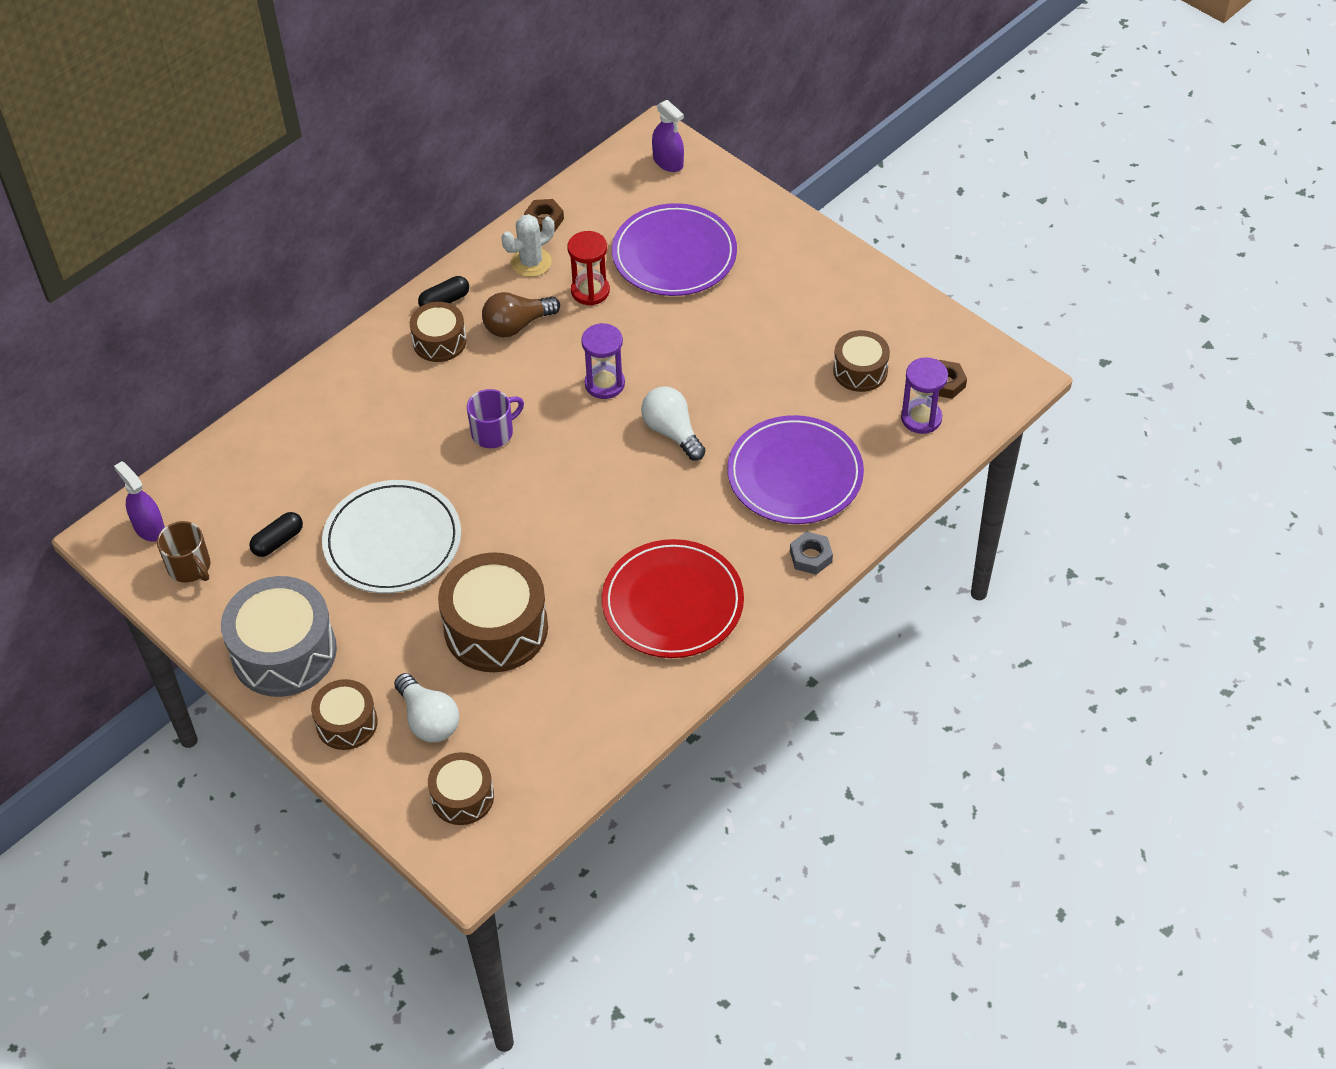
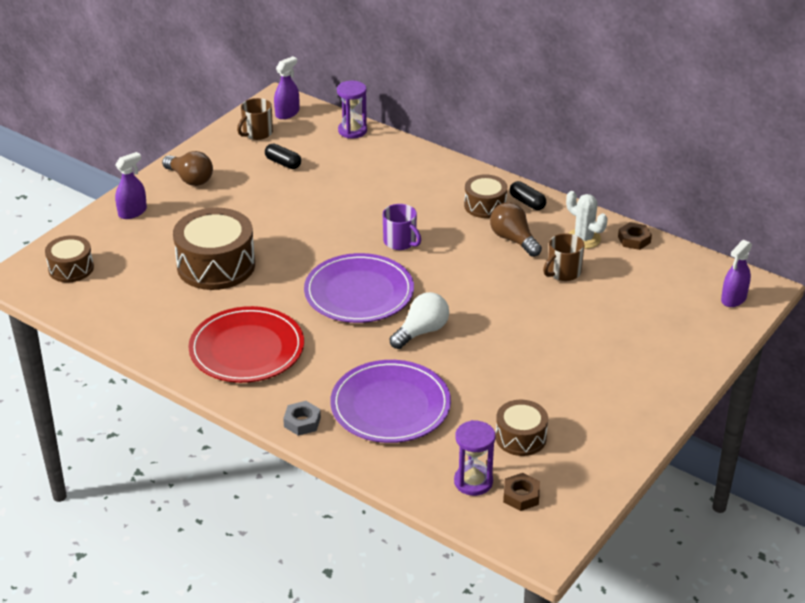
camera: 80 degrees right, 15 degrees down
grey drum [221,576,337,697] -> brown light bulb [162,151,213,186]
brown drum [311,679,378,750] -> purple spray bottle [115,152,147,219]
white plate [322,480,461,593] -> none
white light bulb [394,673,459,743] -> none
red hourglass [567,231,610,305] -> brown mug [543,233,584,281]
purple hourglass [581,323,625,399] -> purple hourglass moved to [337,80,367,139]
purple plate [612,203,737,296] -> purple plate moved to [304,253,414,323]

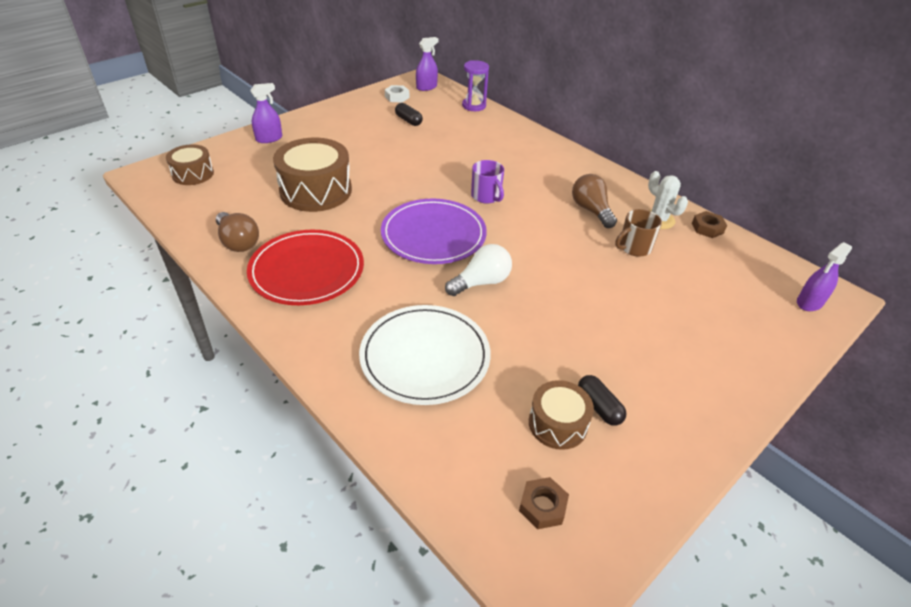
camera: 10 degrees right, 5 degrees up
brown light bulb [162,151,213,186] -> brown light bulb moved to [216,212,259,252]
brown mug [237,98,273,140] -> white nut [385,85,409,103]
grey nut [283,401,321,436] -> none
purple plate [330,360,451,443] -> white plate [359,305,491,405]
purple hourglass [454,420,496,496] -> none
brown drum [464,174,507,218] -> none
black capsule [510,181,546,210] -> black capsule moved to [578,375,626,426]

